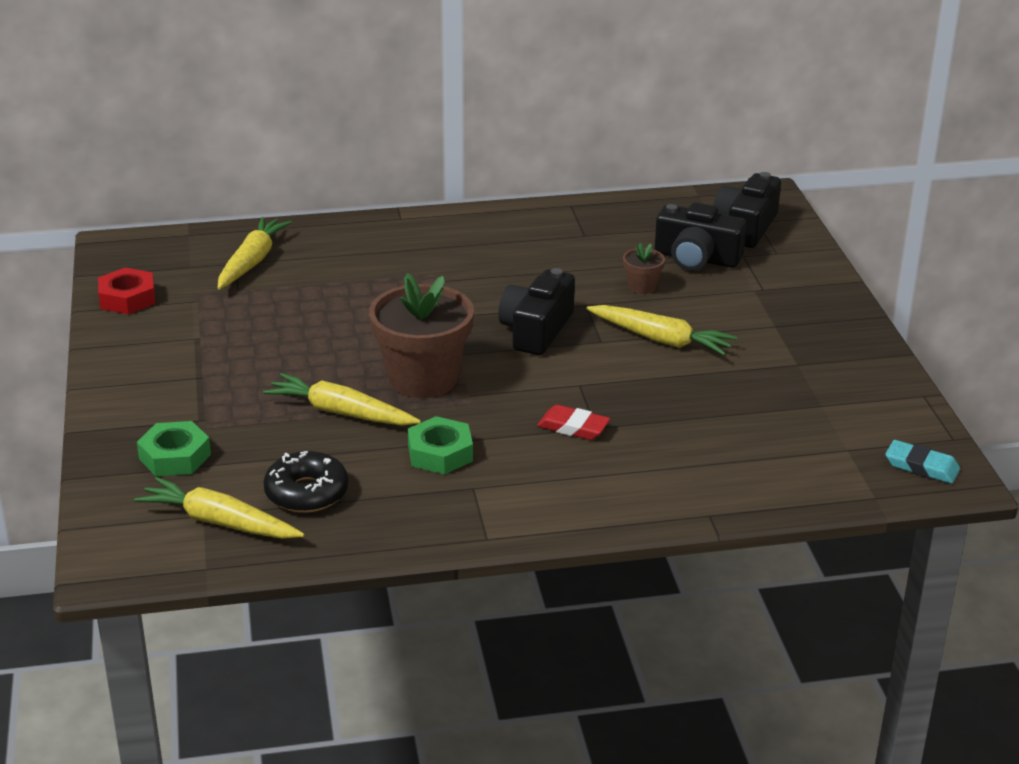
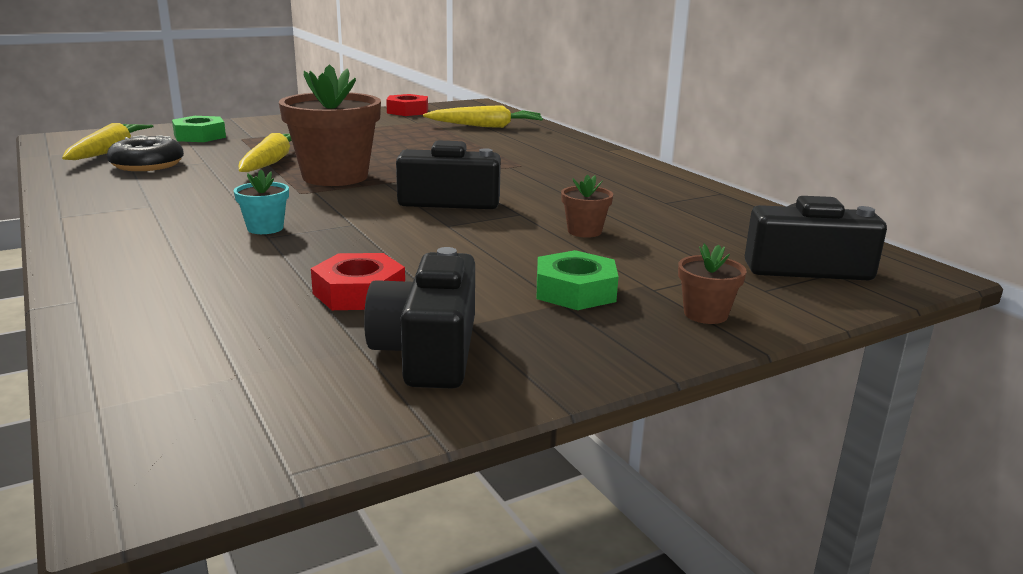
camera: 70 degrees right, 10 degrees down
green nut [408,416,473,474] -> green nut moved to [537,250,619,310]
red eraser [537,405,610,440] -> turquoise flower pot [233,170,289,234]
yellow carrot [586,305,737,355] -> none
black camera [655,202,747,271] -> black camera moved to [364,247,475,389]
turquoise eraser [885,440,960,484] -> none
none -> red nut [311,253,405,310]
none -> brown flower pot [678,244,747,324]

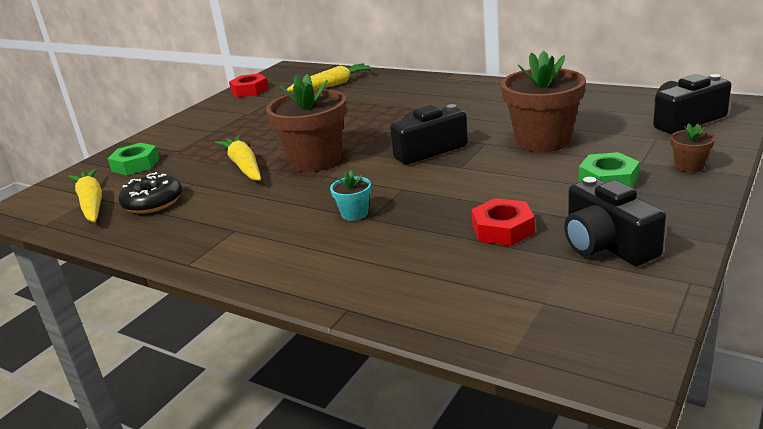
camera: 25 degrees left, 5 degrees up
brown flower pot [561,174,613,238] -> brown flower pot [501,51,586,152], size x2.25

